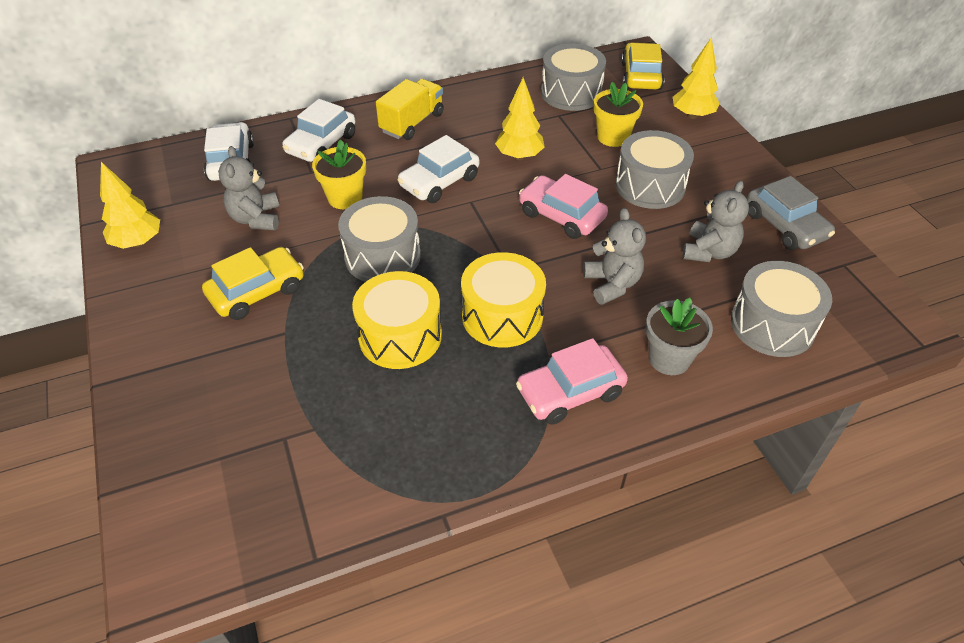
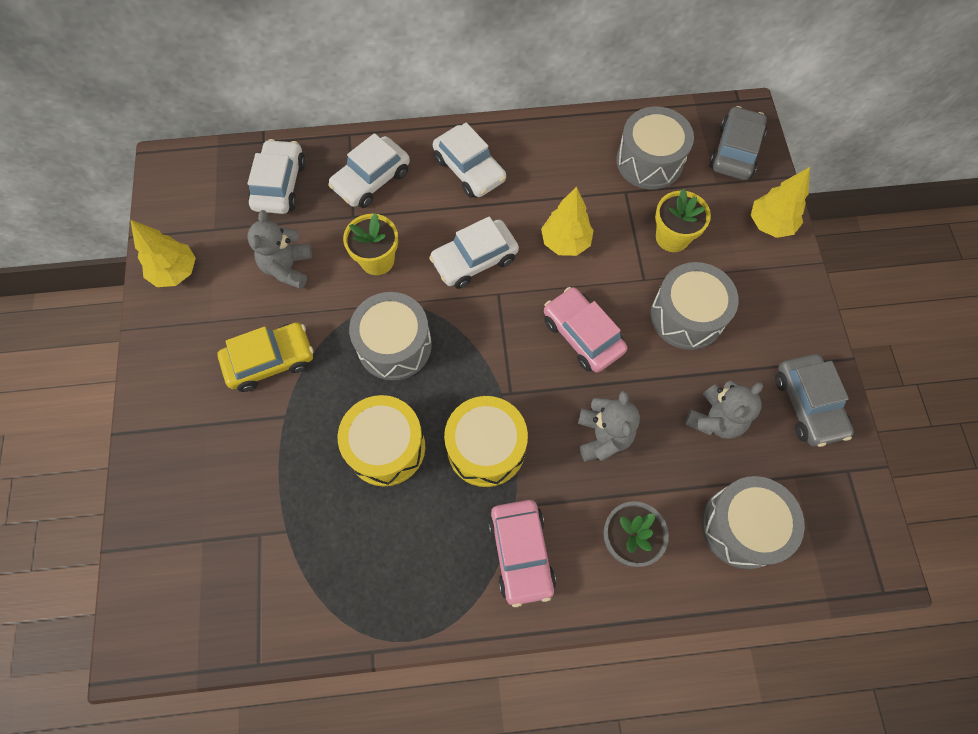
camera: 15 degrees right, 20 degrees up
yellow truck [376,79,444,140] -> white car [433,123,506,198]
pink car [516,338,628,425] -> pink car turned 90 degrees counterclockwise [488,500,556,607]
yellow car [621,43,665,90] -> grey car [710,106,767,180]

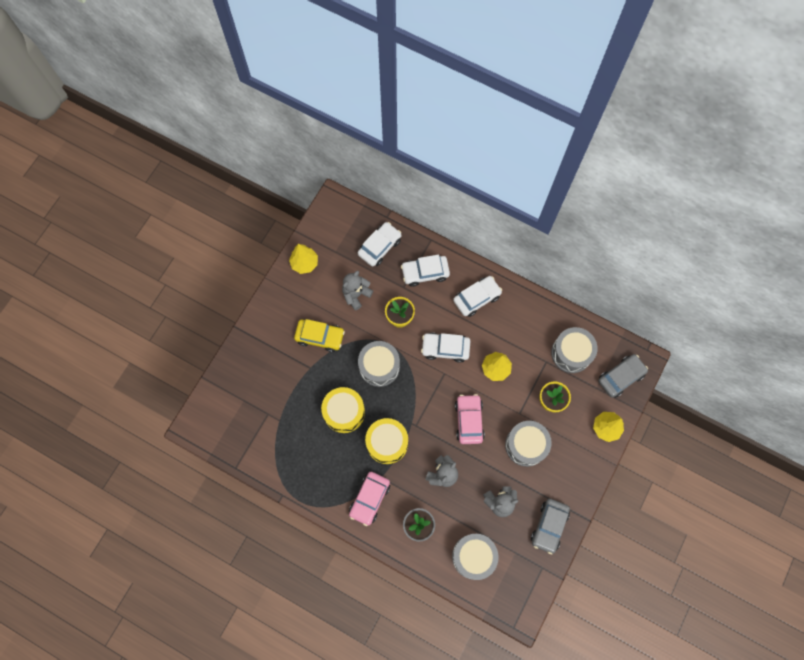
camera: 35 degrees right, 5 degrees up
white car [433,123,506,198] -> white car turned 120 degrees counterclockwise [453,276,502,317]

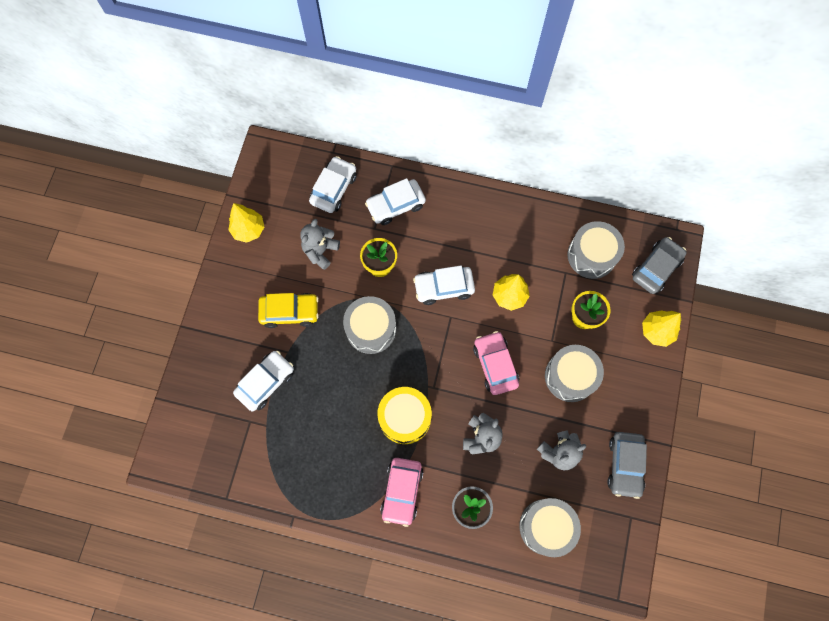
camera: 15 degrees left, 0 degrees up
yellow drum [321,387,365,433] -> none
white car [453,276,502,317] -> white car moved to [233,351,294,411]

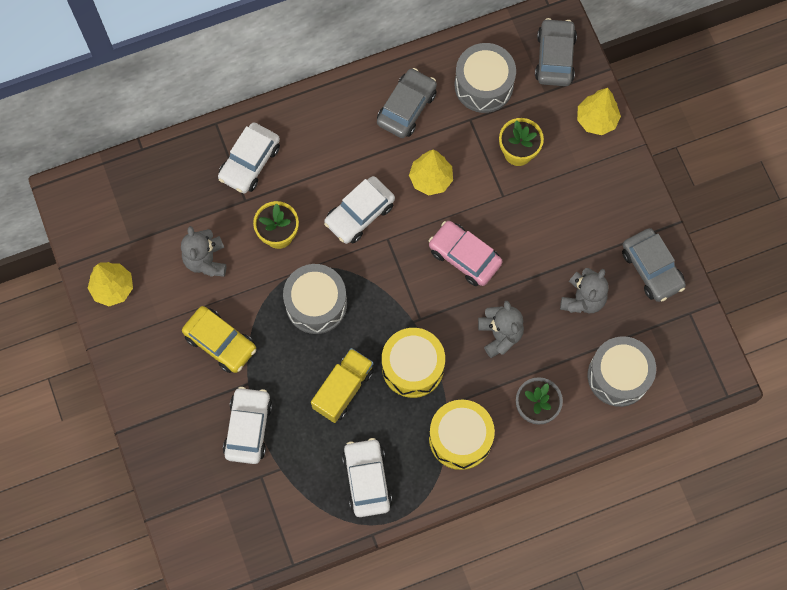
camera: 35 degrees left, 0 degrees up
yellow car [258,293,319,328] -> yellow car turned 75 degrees clockwise [182,306,256,373]
white car [309,156,357,213] -> white car moved to [342,438,392,517]
pink car [380,458,423,527] -> yellow drum [429,400,495,470]
grey drum [545,345,604,402] -> none
none -> yellow truck [311,348,374,423]
none -> grey car [377,68,437,138]

